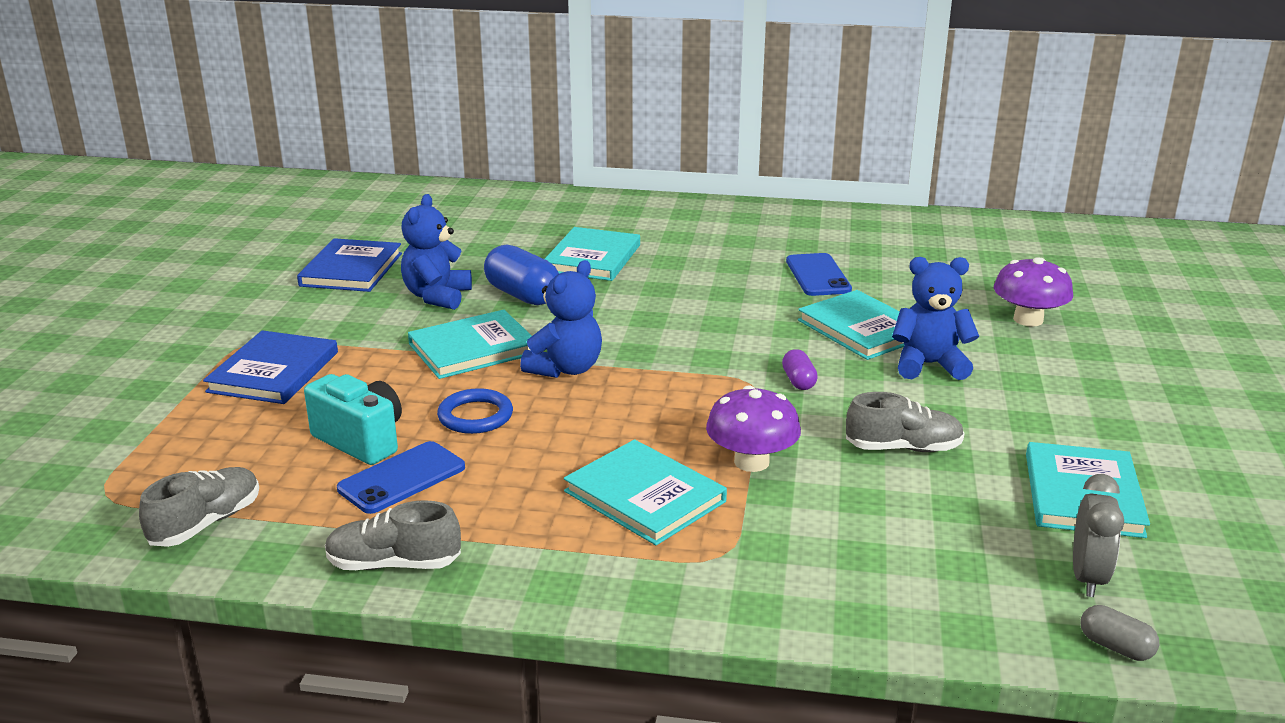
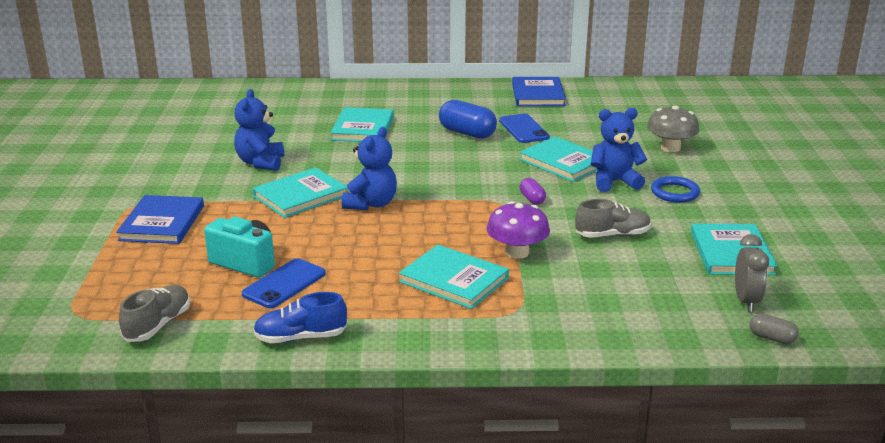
camera: 10 degrees left, 0 degrees up
blue book [297,238,402,292] -> blue book moved to [512,77,566,106]
grey shoe [325,500,461,570] -> blue shoe [253,292,347,343]
blue ring [437,388,513,434] -> blue ring moved to [651,176,700,203]
blue capsule [484,245,559,305] -> blue capsule moved to [439,100,497,139]
purple mushroom [994,257,1073,327] -> grey mushroom [647,105,700,152]

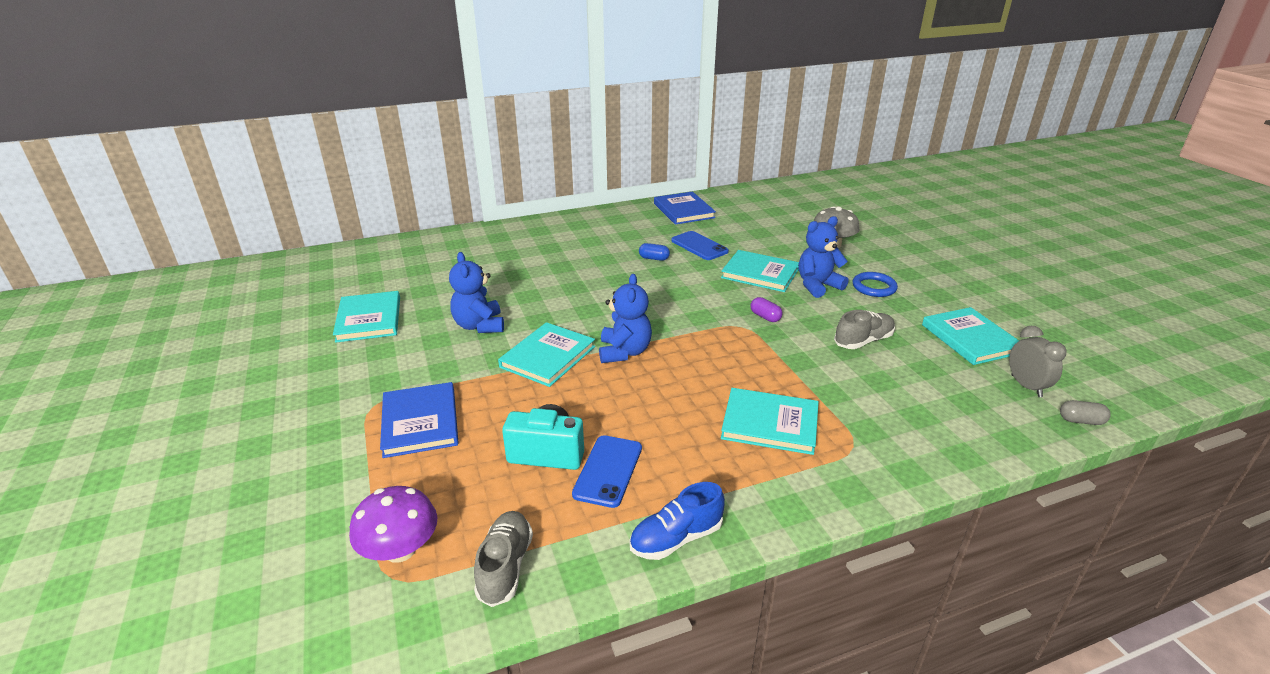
camera: 20 degrees left, 5 degrees up
turquoise book [331,107,394,142] -> turquoise book moved to [333,291,400,343]
blue capsule [439,100,497,139] -> blue capsule [639,243,670,261], size x0.52
purple mushroom [487,201,550,259] -> purple mushroom moved to [349,486,437,563]

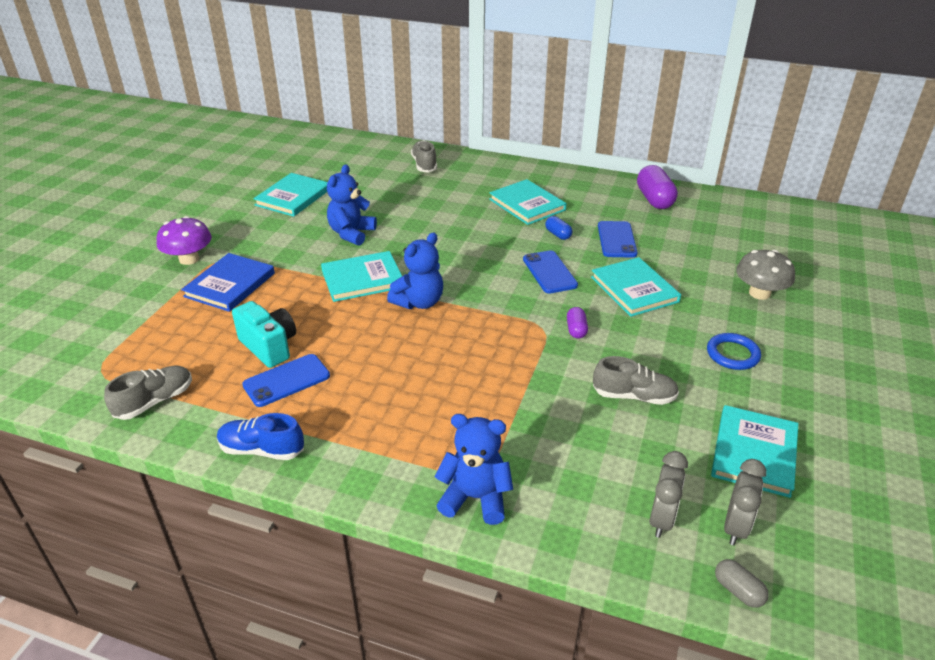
camera: 40 degrees right, 5 degrees up
purple mushroom [349,486,437,563] -> purple mushroom moved to [157,216,212,265]
blue book [654,191,716,225] -> purple capsule [637,165,678,209]
turquoise book [721,388,819,455] -> turquoise book moved to [489,179,567,225]
blue teddy bear [799,216,849,298] -> blue teddy bear moved to [434,414,513,525]
none -> grey shoe [411,140,437,172]
none -> blue phone [523,250,578,294]
none -> grey clock [649,451,688,538]

